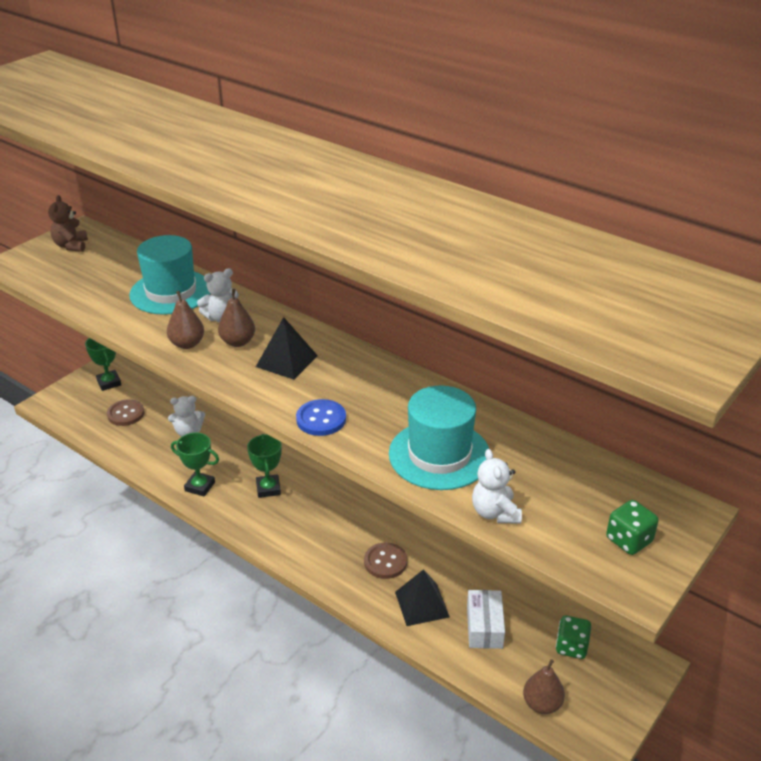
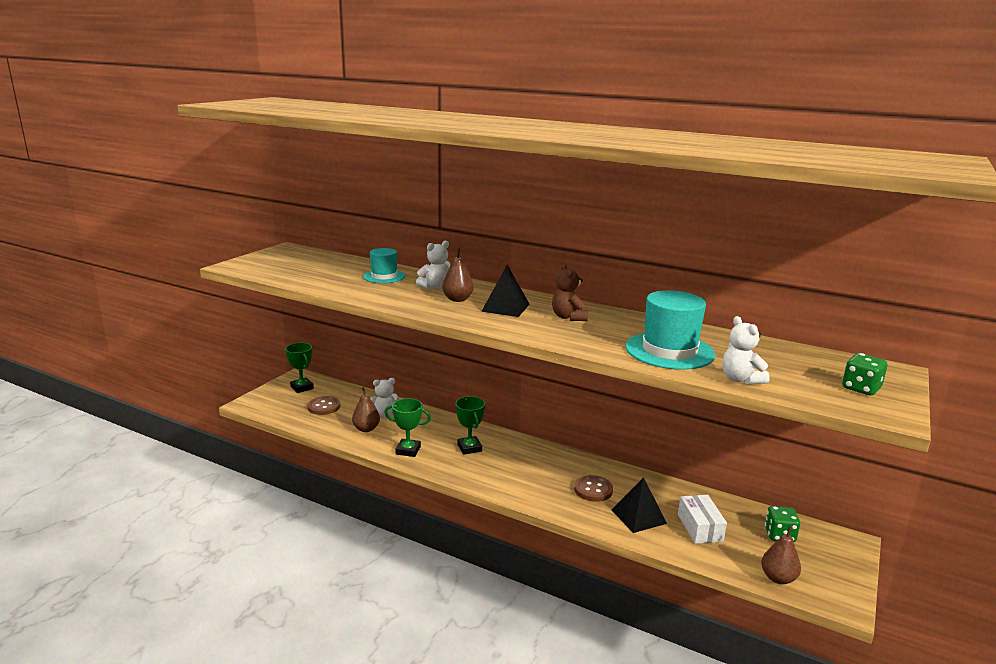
camera: 10 degrees left, 15 degrees down
brown teddy bear [48,195,88,252] -> brown teddy bear moved to [552,264,588,321]
turquoise hat [129,235,211,315] -> turquoise hat [363,248,405,283], size x0.60
brown pear [167,291,204,349] -> brown pear moved to [352,387,380,432]
blue button [296,399,346,436] -> none

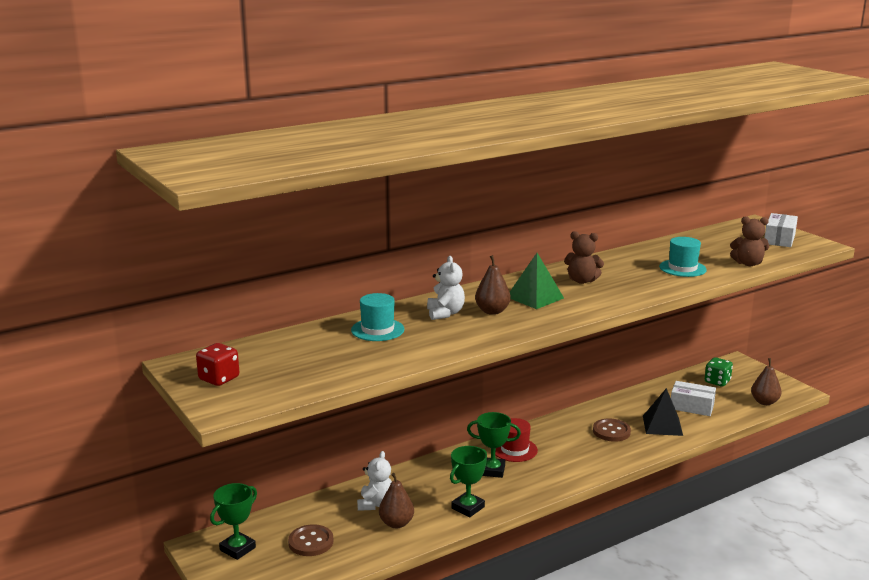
camera: 60 degrees left, 0 degrees up
green trophy [285,343,314,393] -> green trophy turned 45 degrees counterclockwise [210,483,257,560]
black pyramid [481,265,530,317] -> green pyramid [510,253,564,309]
turquoise hat [626,290,715,370] -> turquoise hat [659,237,707,277], size x0.60
white teddy bear [722,316,770,385] -> brown teddy bear [730,216,769,266]
green dice [842,353,887,395] -> white box [765,213,798,247]
none -> red dice [196,343,239,386]
none -> red hat [495,418,538,462]

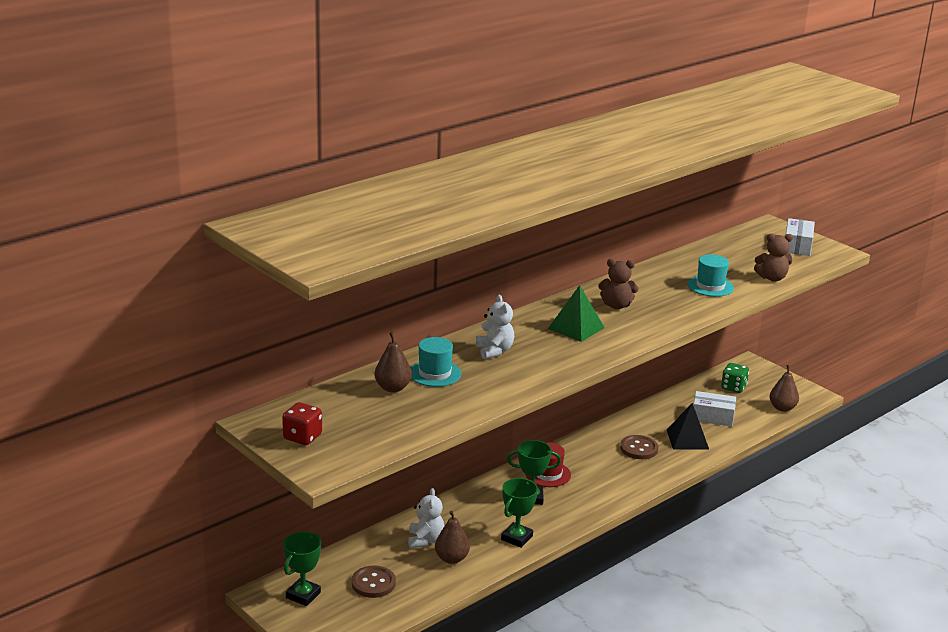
camera: 10 degrees left, 5 degrees up
brown pear [475,255,511,315] -> brown pear moved to [374,332,412,392]

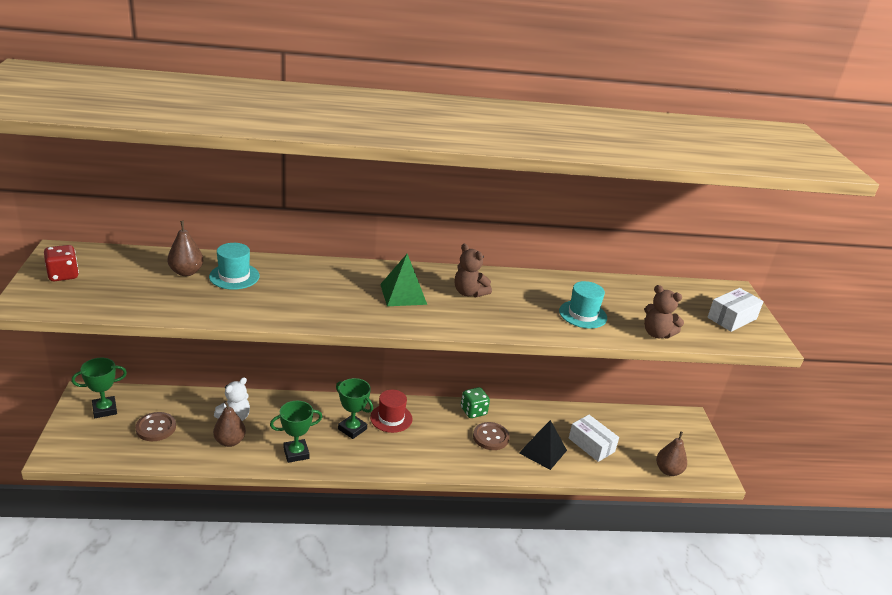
camera: 35 degrees right, 5 degrees up
white teddy bear [476,295,514,359] -> none
green dice [721,363,749,393] -> green dice moved to [461,387,490,418]

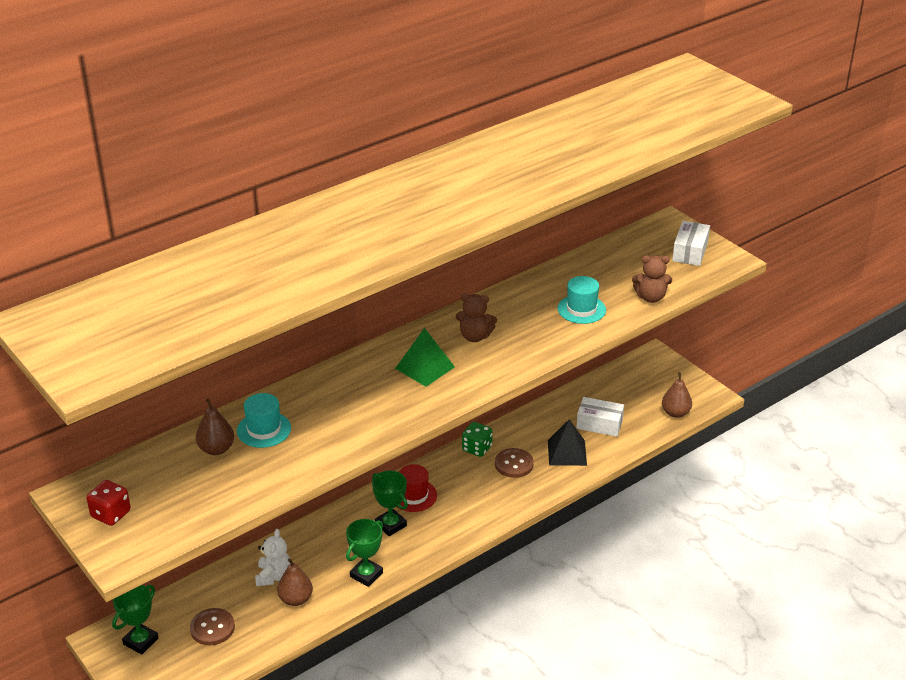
camera: 30 degrees left, 5 degrees up
green trophy [336,378,373,439] -> green trophy turned 45 degrees clockwise [372,470,408,536]

